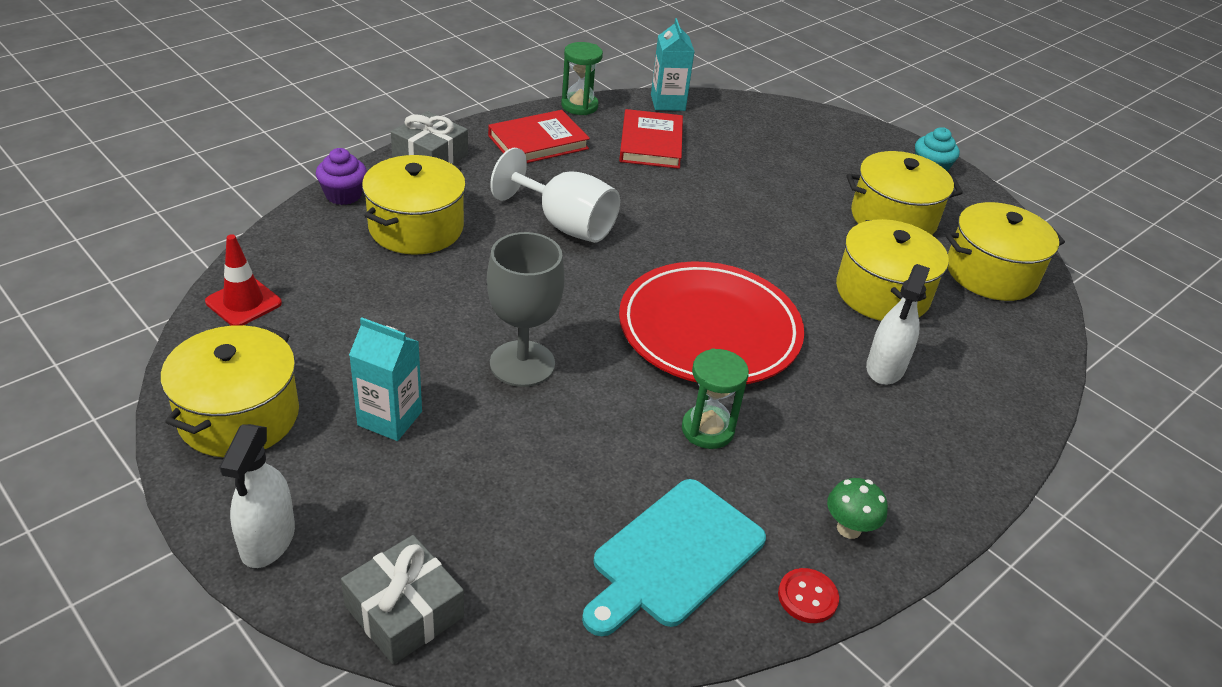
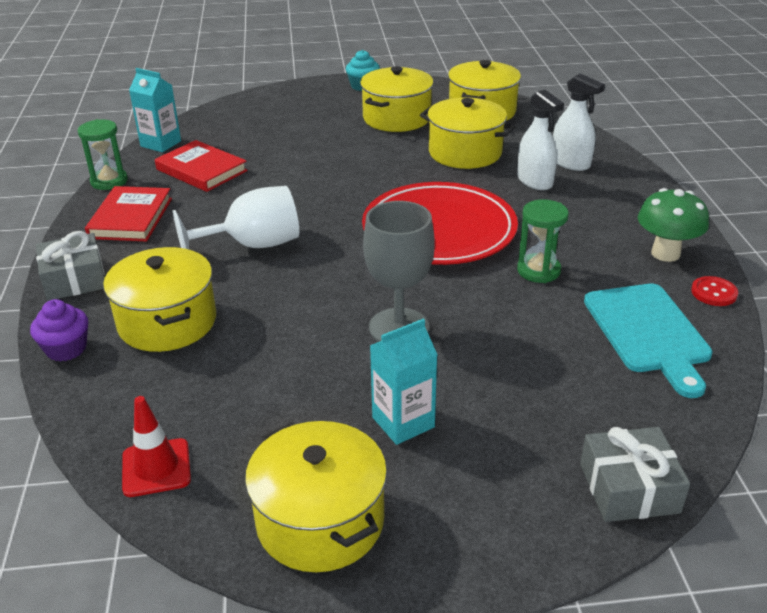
camera: 50 degrees left, 5 degrees down
white spray bottle [219,424,295,568] -> white spray bottle moved to [553,73,605,171]
green mushroom [827,478,888,539] -> green mushroom [638,188,709,262], size x1.56

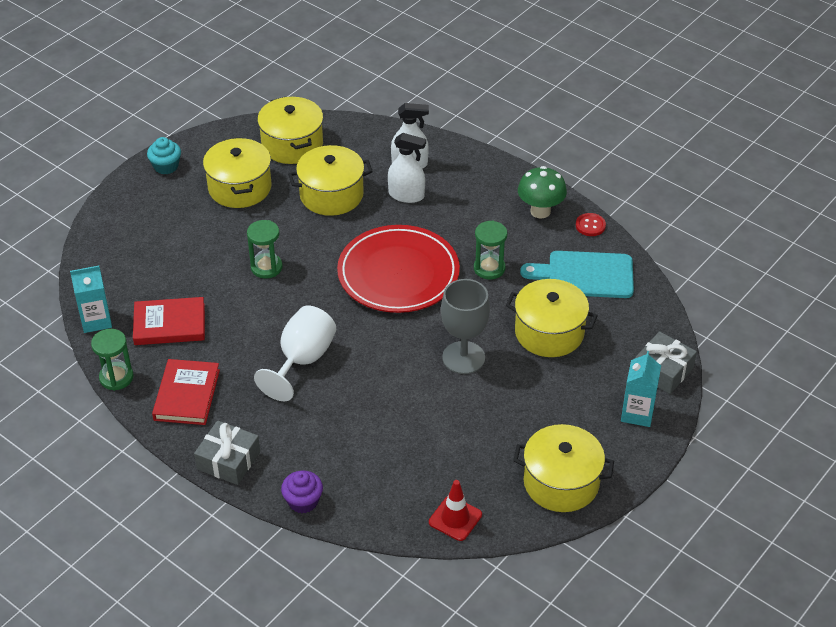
camera: 45 degrees left, 10 degrees up
red book [85,186,172,242] -> red book turned 45 degrees clockwise [152,359,220,425]
yellow pot [103,247,216,352] -> yellow pot moved to [506,279,598,357]
turquoise carton [370,318,437,445] -> turquoise carton moved to [621,351,661,427]
turquoise cutting board [584,284,713,398] -> turquoise cutting board turned 150 degrees clockwise [520,251,634,298]
none -> green hourglass [247,220,282,279]

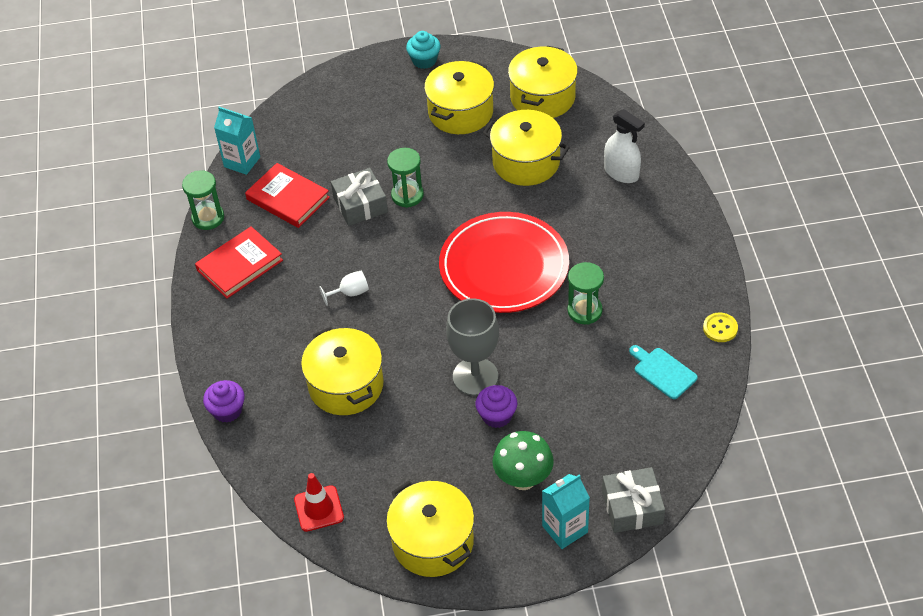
camera: 45 degrees right, 5 degrees up
grey gift [194,420,260,485] -> grey gift moved to [331,168,388,226]
white goblet [254,306,336,401] -> white goblet [319,271,369,306], size x0.48
white spray bottle [388,133,426,203] -> none
yellow pot [506,279,598,357] -> yellow pot moved to [301,327,384,415]
green mushroom [518,166,567,219] -> green mushroom moved to [493,431,554,490]
turquoise cutting board [520,251,634,298] -> turquoise cutting board [629,345,698,399], size x0.58
red button [576,213,606,236] -> yellow button [703,313,738,342]
none -> purple cupcake [476,385,517,428]

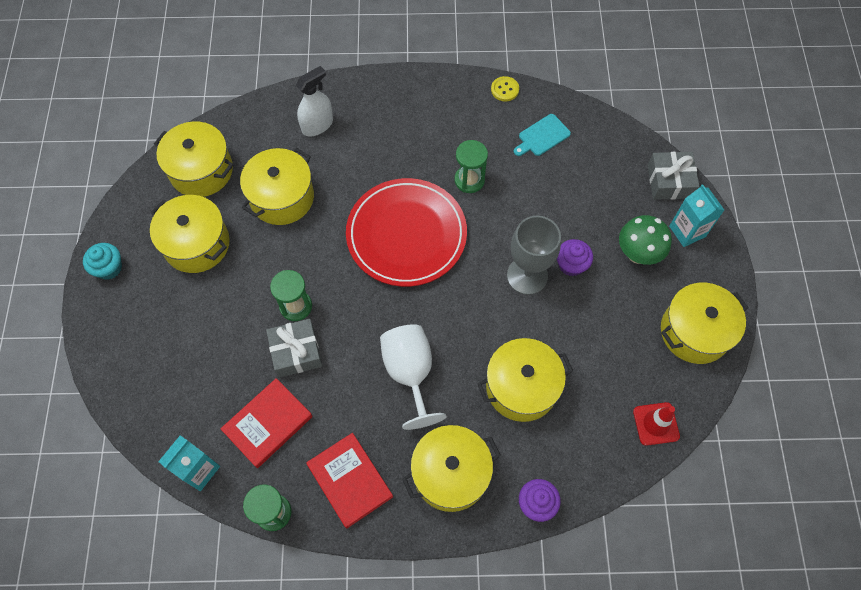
camera: 85 degrees left, 15 degrees up
white goblet [319,271,369,306] -> white goblet [380,324,446,430], size x2.09
none -> yellow pot [402,425,501,512]

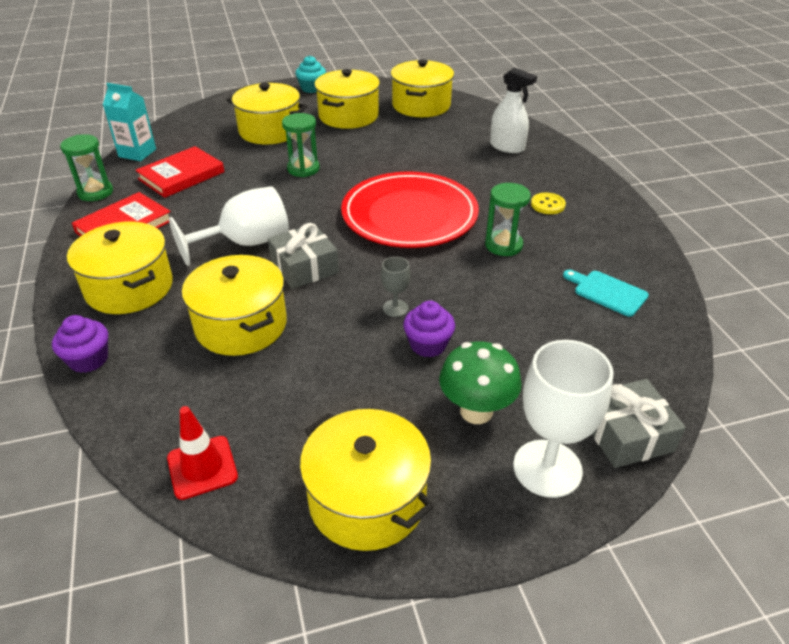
camera: 75 degrees right, 25 degrees down
red book [221,378,313,468] -> red book turned 75 degrees counterclockwise [135,146,225,198]
yellow pot [240,148,314,225] -> yellow pot moved to [227,83,307,145]
grey gift [266,319,323,378] -> grey gift moved to [268,223,339,289]
yellow button [491,76,519,101] -> yellow button moved to [531,193,566,214]
grey goblet [507,216,561,295] -> grey goblet [381,257,411,317], size x0.48
turquoise carton [669,184,724,247] -> white goblet [513,340,614,498]

